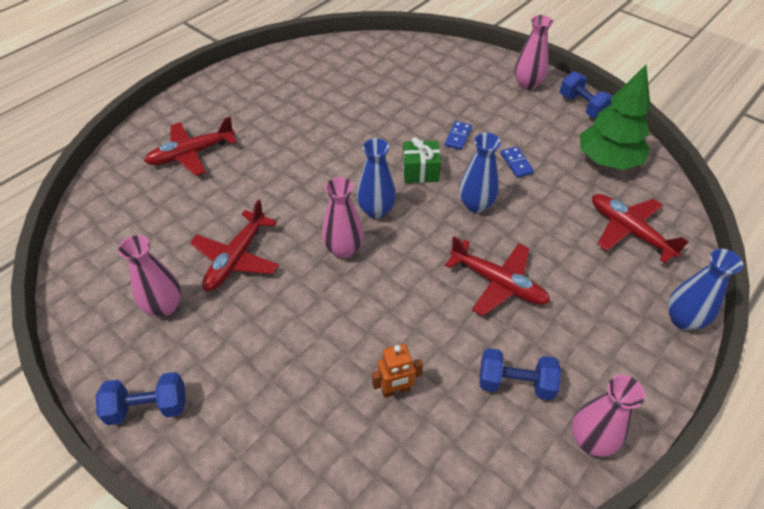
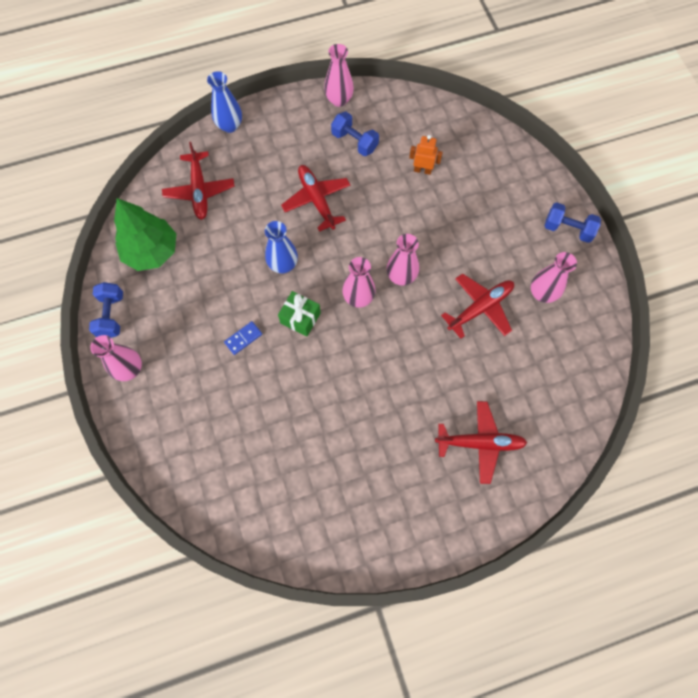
camera: 150 degrees left, 20 degrees up
blue vase [357,138,396,219] -> pink vase [342,257,376,308]
blue domino [501,147,534,178] -> none

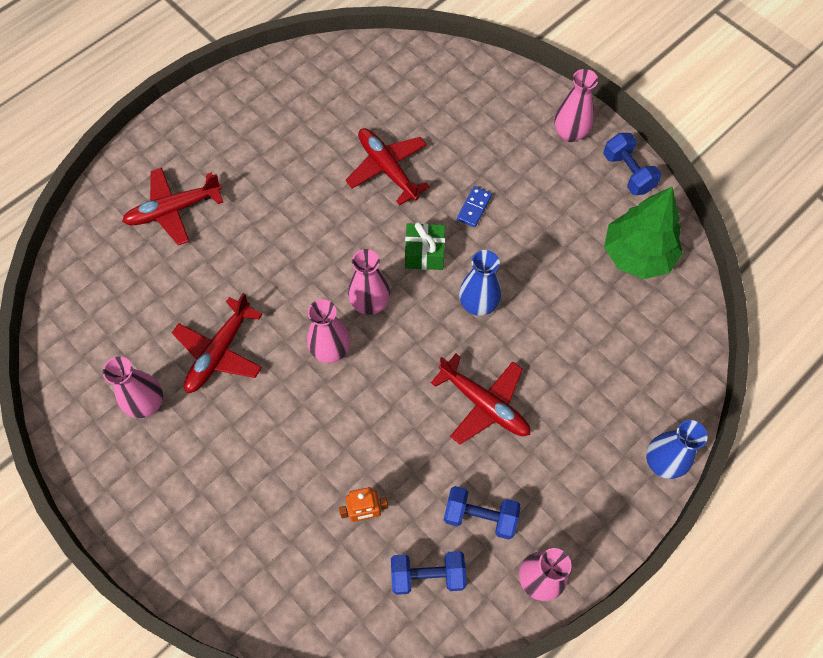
camera: 155 degrees right, 5 degrees down
red plane [162,142,235,220] -> red plane moved to [345,128,430,205]
blue dumbbell [545,202,601,243] -> blue dumbbell moved to [391,551,466,595]

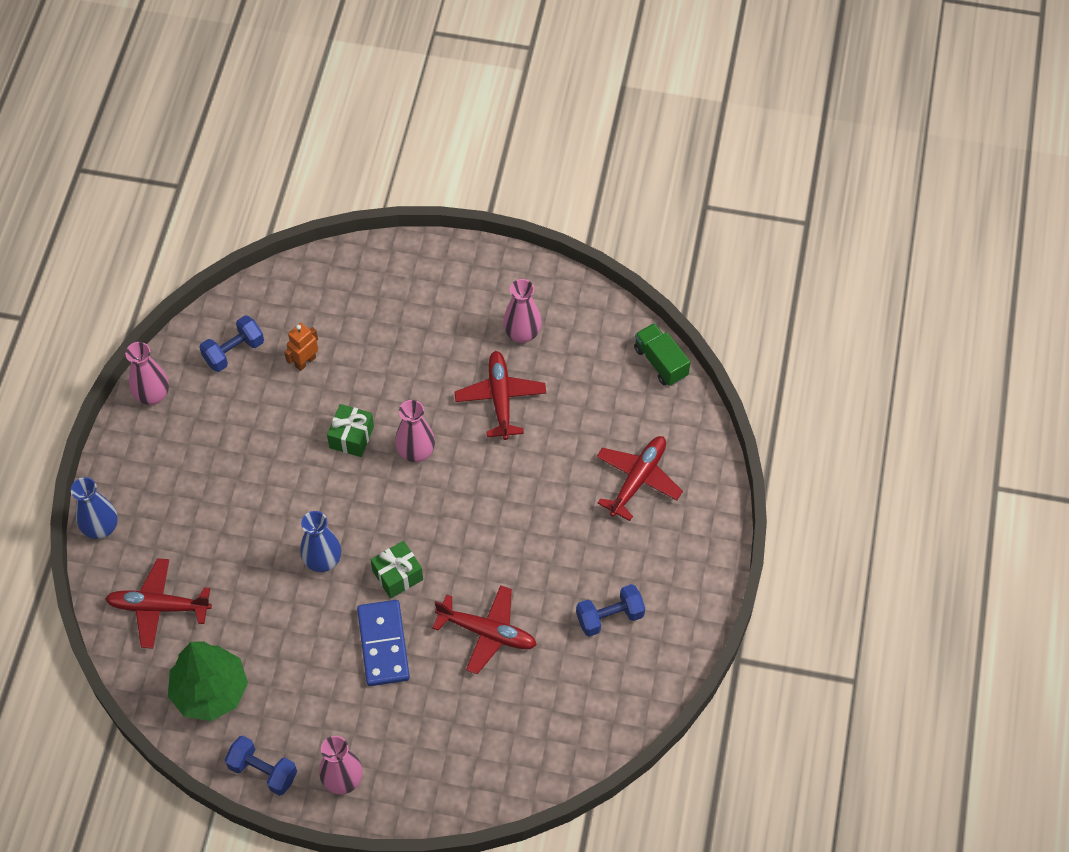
camera: 145 degrees right, 5 degrees down
pink vase [348,249,390,315] -> none
red plane [431,354,530,444] -> red plane moved to [105,558,212,649]
blue dumbbell [444,486,521,540] -> blue dumbbell moved to [576,584,645,637]
blue domino [457,186,492,227] -> blue domino [357,600,410,686], size x1.93
none -> green gift [327,404,374,457]
none -> green truck [634,323,690,386]

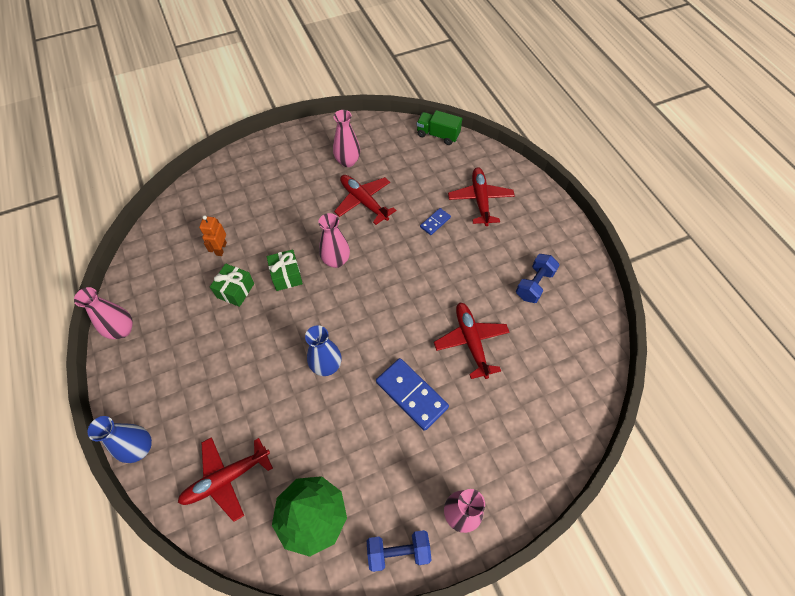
camera: 35 degrees left, 0 degrees up
blue dumbbell [199,315,264,372] -> none
green gift [371,541,423,599] -> green gift moved to [210,264,254,307]
red plane [432,585,537,674] -> red plane turned 90 degrees counterclockwise [434,302,510,379]
none -> blue domino [420,208,451,235]

